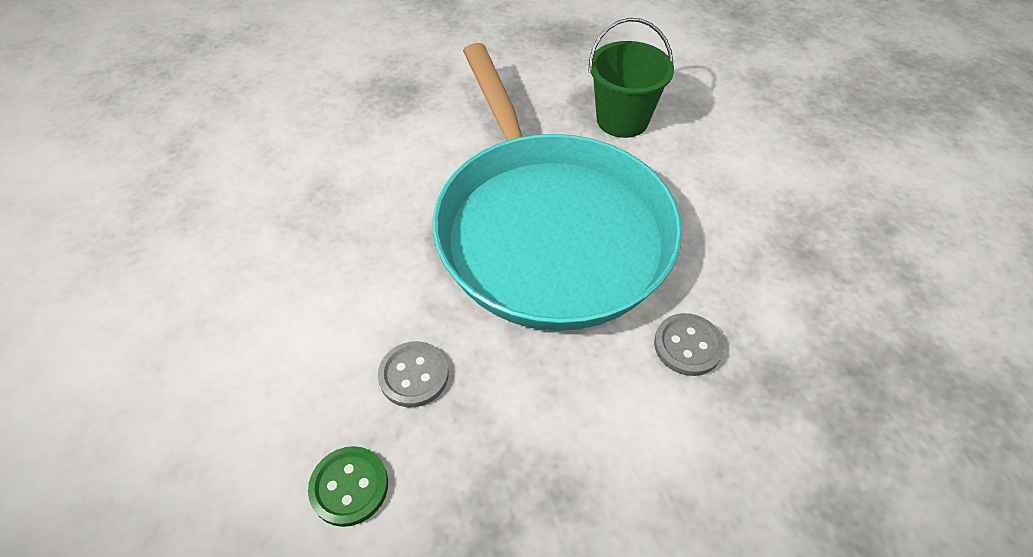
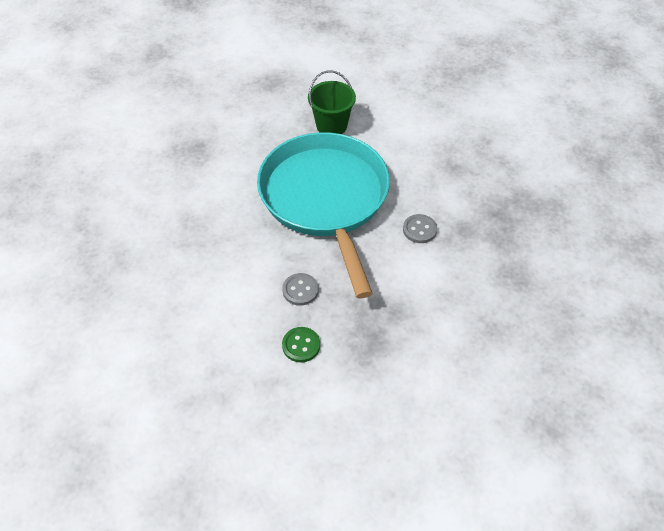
camera: 25 degrees left, 0 degrees up
turquoise pan [433,43,682,331] -> turquoise pan turned 150 degrees counterclockwise [257,132,390,298]

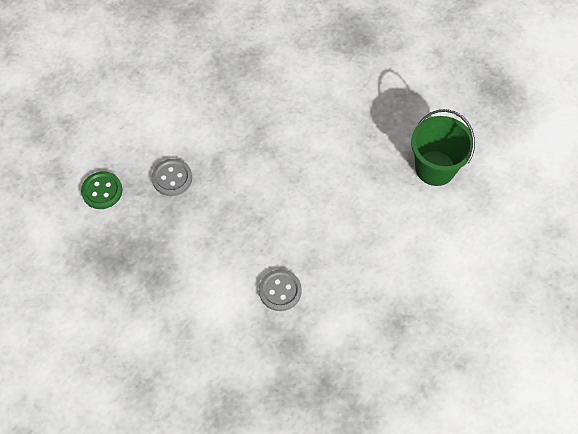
camera: 80 degrees right, 10 degrees up
turquoise pan [257,132,390,298] -> none

